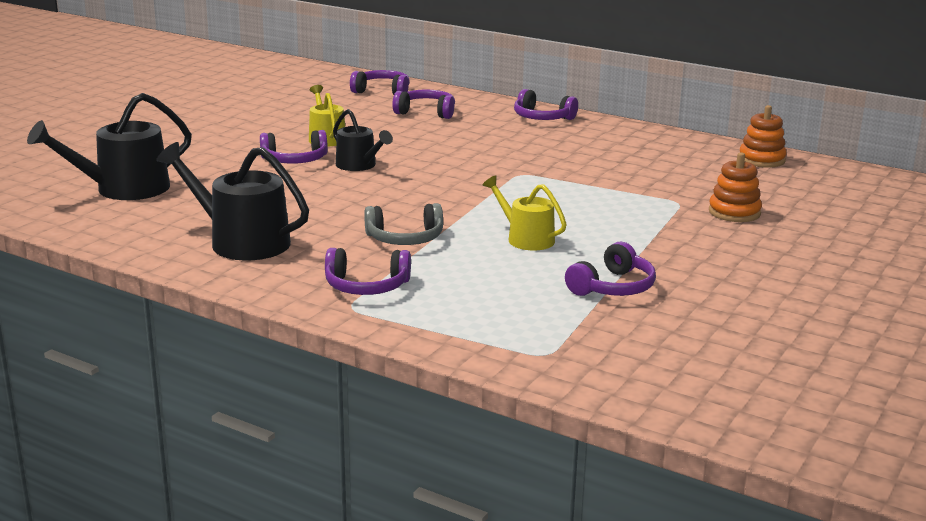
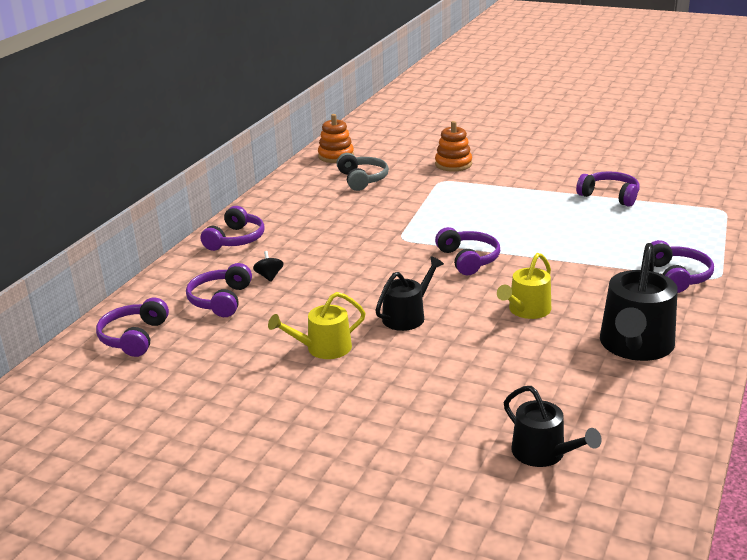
camera: 95 degrees left, 5 degrees up
black watering can [27,93,192,200] -> black watering can [504,386,602,467], size x0.61
purple headphones [260,130,328,164] -> purple headphones moved to [435,227,500,275]
grey headphones [364,203,443,245] -> grey headphones moved to [336,153,389,191]
yellow watering can [483,175,567,250] -> yellow watering can moved to [497,253,551,319]
none -> black spinning top [253,251,284,282]

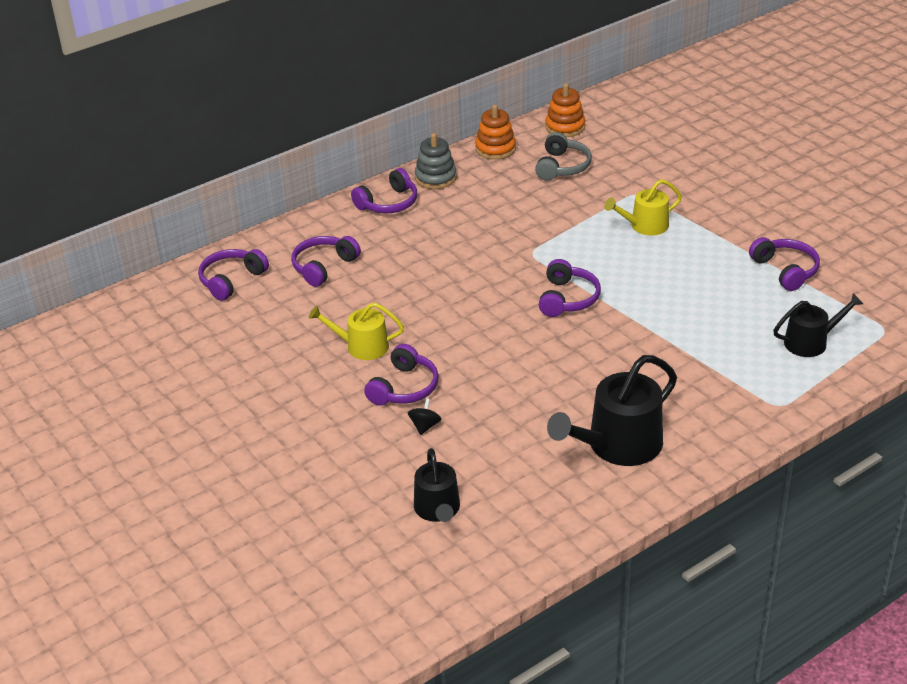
camera: 30 degrees right, 10 degrees up
black spinning top [253,251,284,282] -> black spinning top moved to [408,398,442,435]
black watering can [375,256,444,331] -> black watering can moved to [773,293,863,357]
orange stacking toy [435,121,472,172] -> orange stacking toy moved to [475,105,516,160]
yellow watering can [497,253,551,319] -> yellow watering can moved to [604,179,682,236]
purple headphones [651,240,714,293] -> purple headphones moved to [364,344,439,406]
none -> grey stacking toy [415,133,457,189]

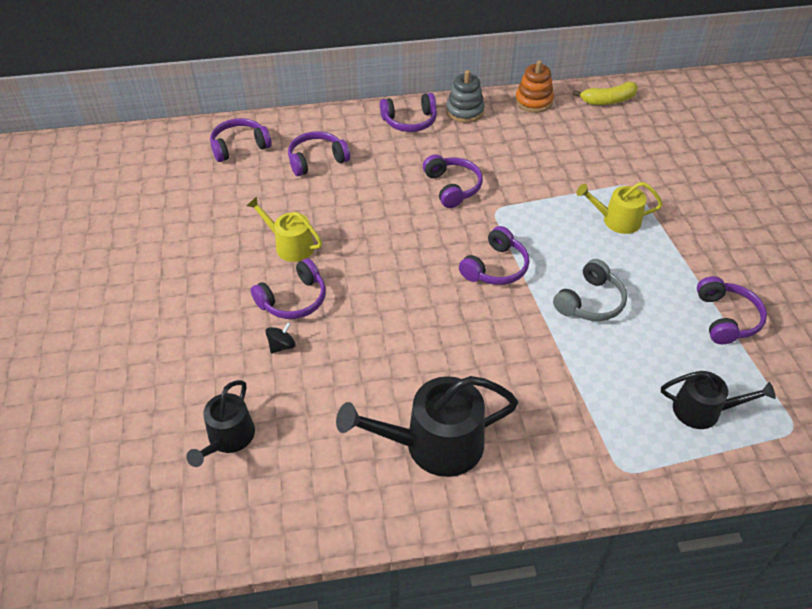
camera: 25 degrees right, 10 degrees up
grey headphones [535,132,592,181] -> grey headphones moved to [553,259,627,321]
orange stacking toy [545,83,585,137] -> yellow banana [573,82,638,105]
none -> purple headphones [423,154,483,208]

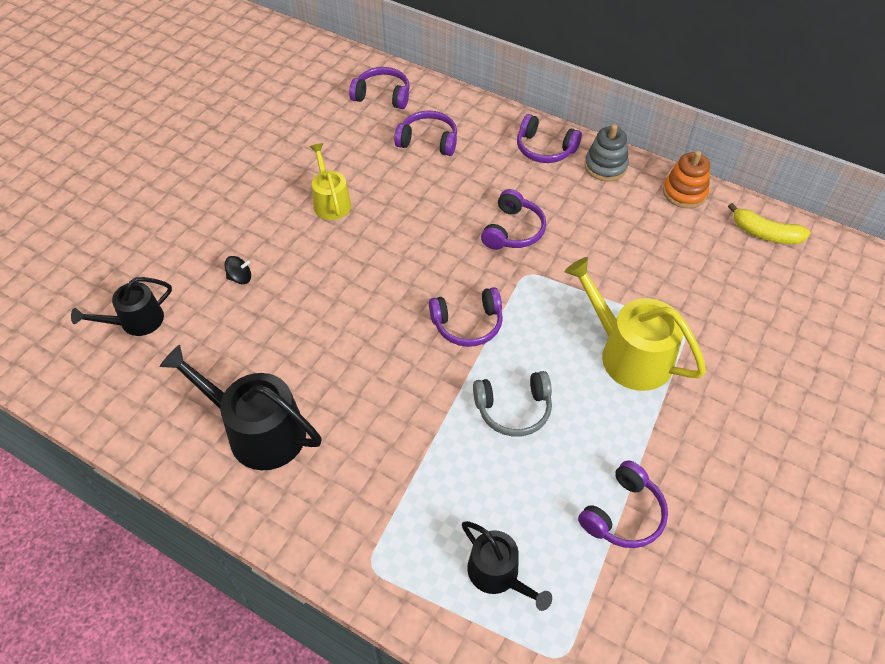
camera: 40 degrees right, 5 degrees up
purple headphones [251,258,326,319] -> none
yellow watering can [576,182,663,234] -> yellow watering can [565,257,706,391], size x1.64

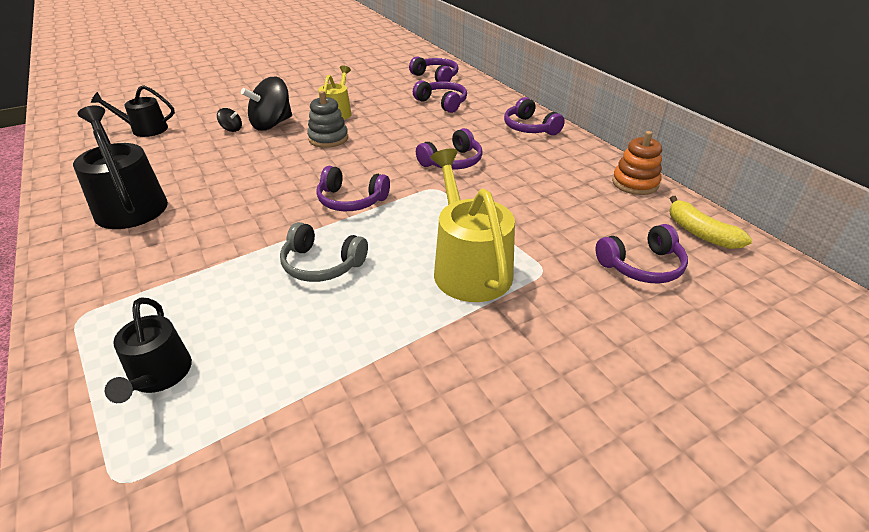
camera: 30 degrees right, 15 degrees down
purple headphones [578,460,668,548] -> purple headphones moved to [596,224,688,283]
grey stacking toy [584,124,629,181] -> grey stacking toy moved to [307,91,348,148]
none -> black spinning top [241,76,292,131]

